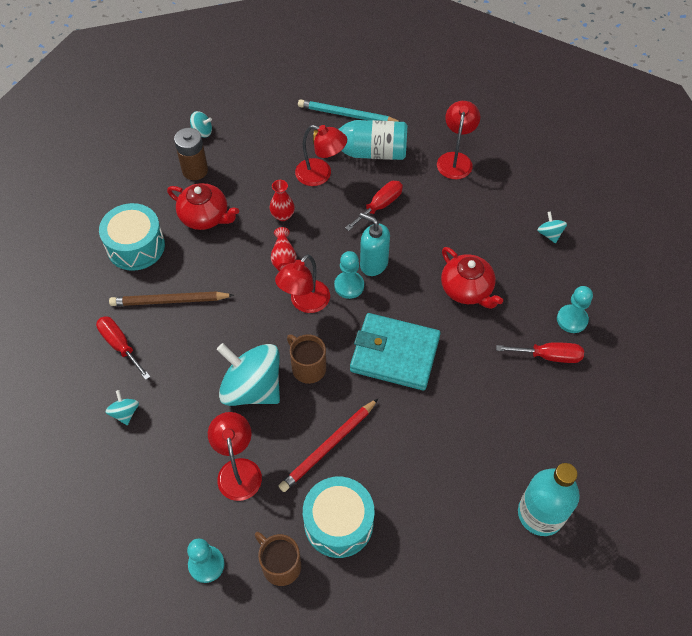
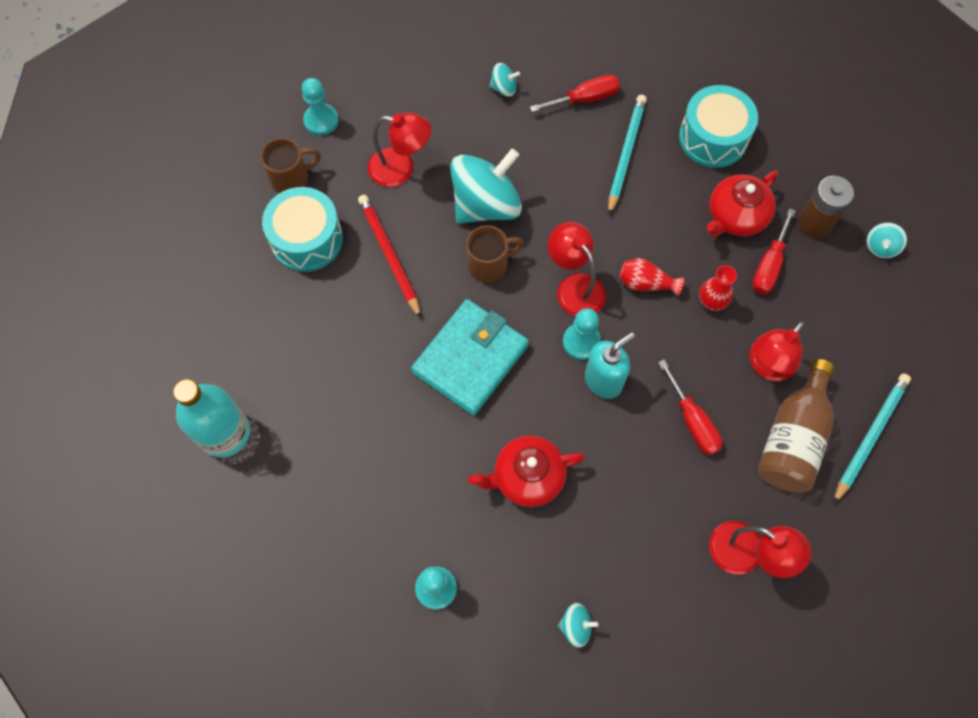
camera: 110 degrees right, 10 degrees up
brown pencil [109,291,234,306] -> turquoise pencil [608,95,647,215]
turquoise bottle [313,120,407,160] -> brown bottle [758,359,834,493]
red screwdriver [496,342,584,363] -> red screwdriver moved to [752,208,795,294]

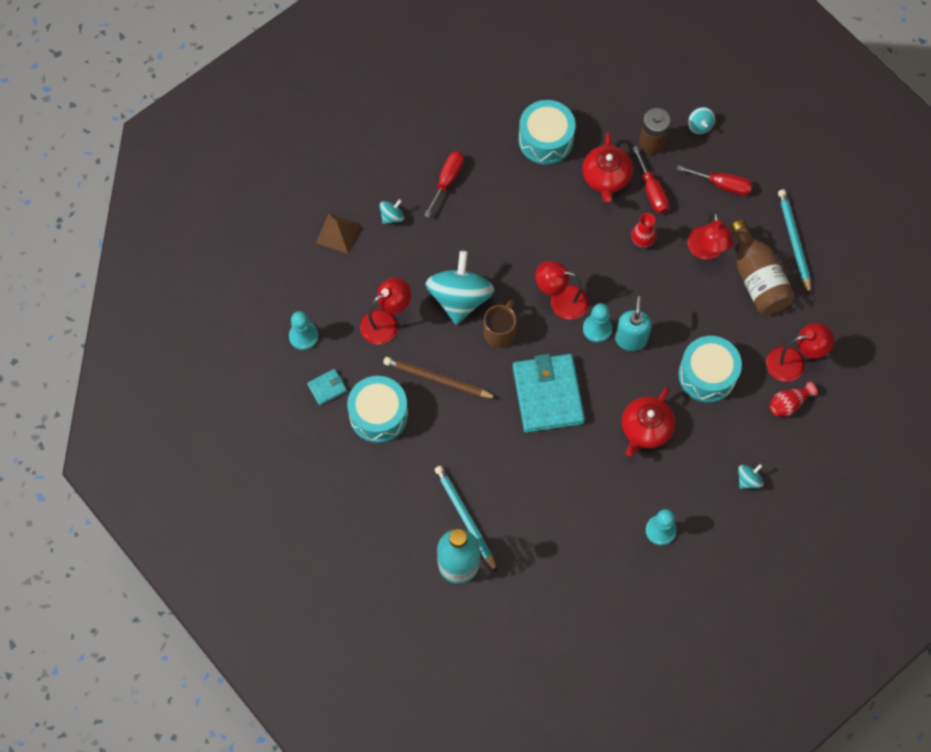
camera: 45 degrees left, 0 degrees up
brown mug [261,138,321,193] -> turquoise wallet [307,369,347,405]
red pencil [358,195,421,319] -> brown pencil [383,357,497,398]
turquoise pencil [608,95,647,215] -> turquoise pencil moved to [434,466,497,572]
red vase [619,258,684,297] -> red vase moved to [769,381,818,417]
red screwdriver [658,360,722,455] -> red screwdriver moved to [676,165,753,196]
none -> brown pyramid [316,213,361,254]
none -> turquoise drum [678,336,742,403]

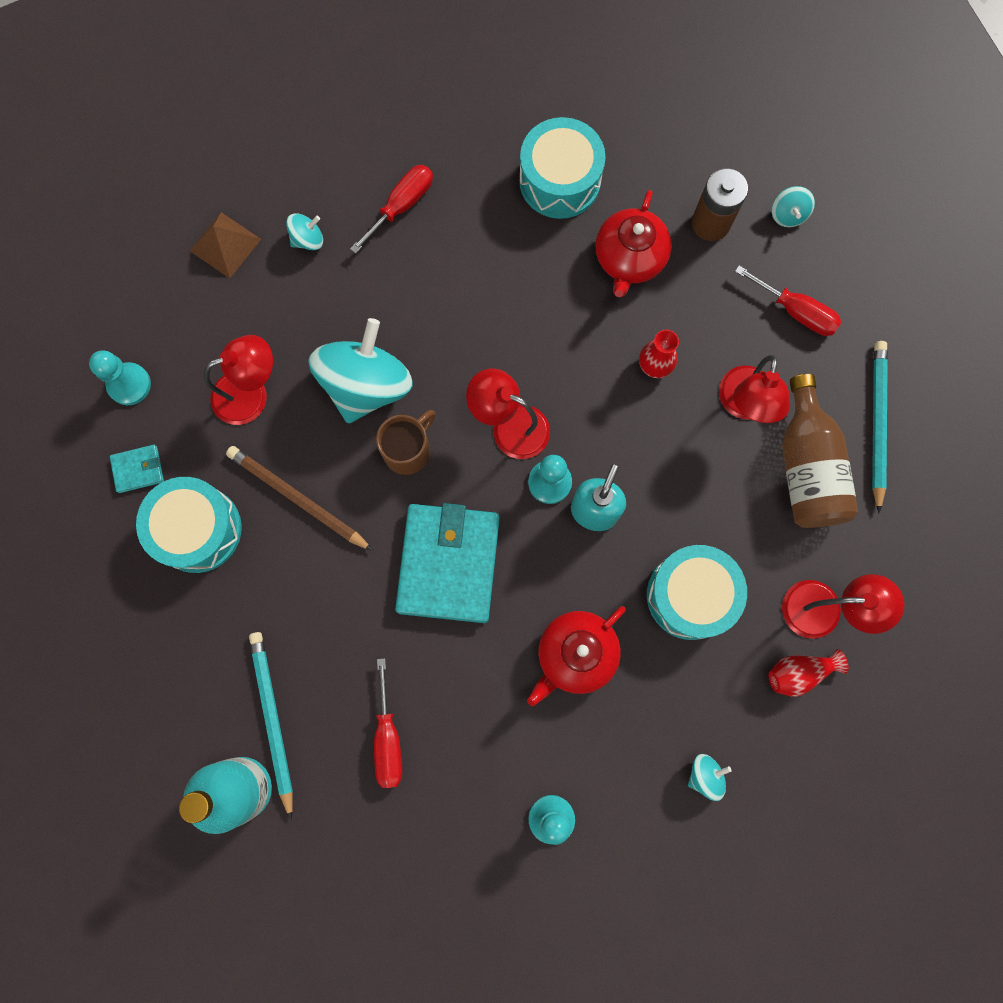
camera: 15 degrees right, 10 degrees up
red screwdriver [632,146,669,214] -> red screwdriver moved to [374,658,402,788]

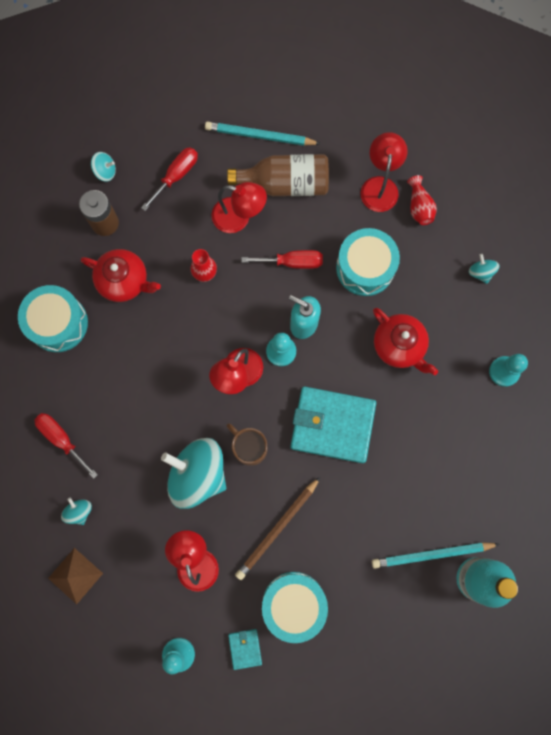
camera: 85 degrees left, 0 degrees up
red screwdriver [374,658,402,788] -> red screwdriver moved to [241,250,323,269]

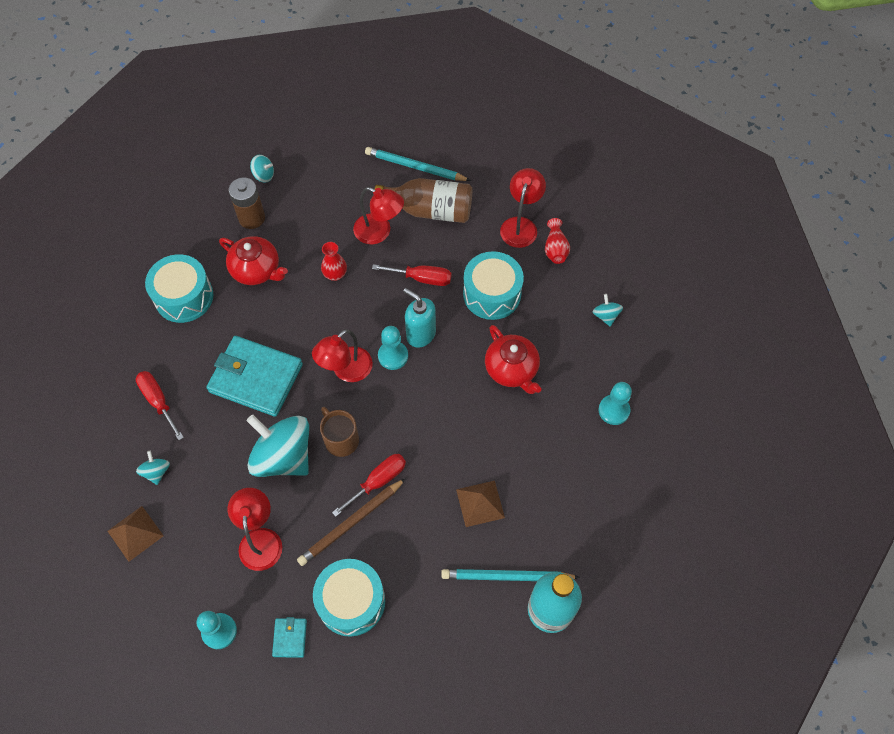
camera: 10 degrees right, 15 degrees down
red screwdriver [141,147,198,211] -> red screwdriver moved to [332,454,406,517]
turquoise wallet [290,386,376,463] -> turquoise wallet moved to [206,336,303,417]
none -> brown pyramid [456,481,505,527]

